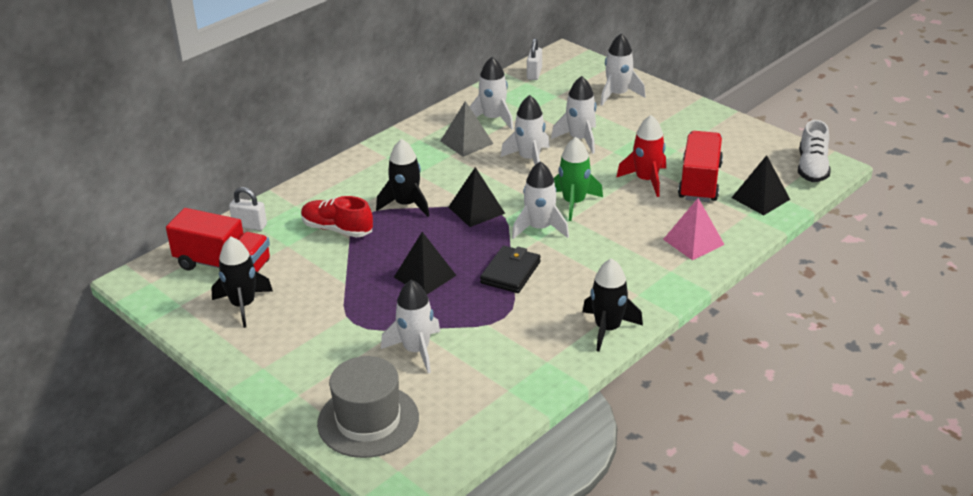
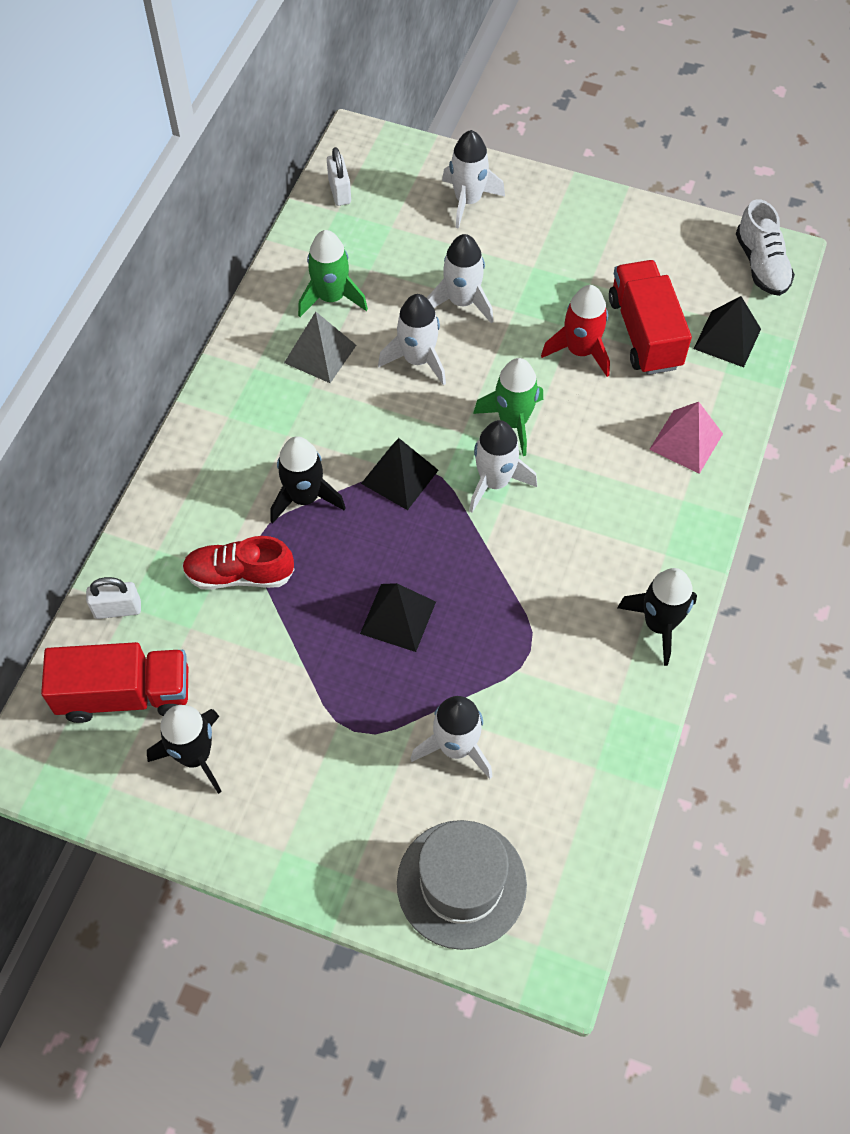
camera: 25 degrees left, 25 degrees up
white rocket [470,57,513,130] -> green rocket [298,230,368,317]
black wallet [480,246,541,293] -> none

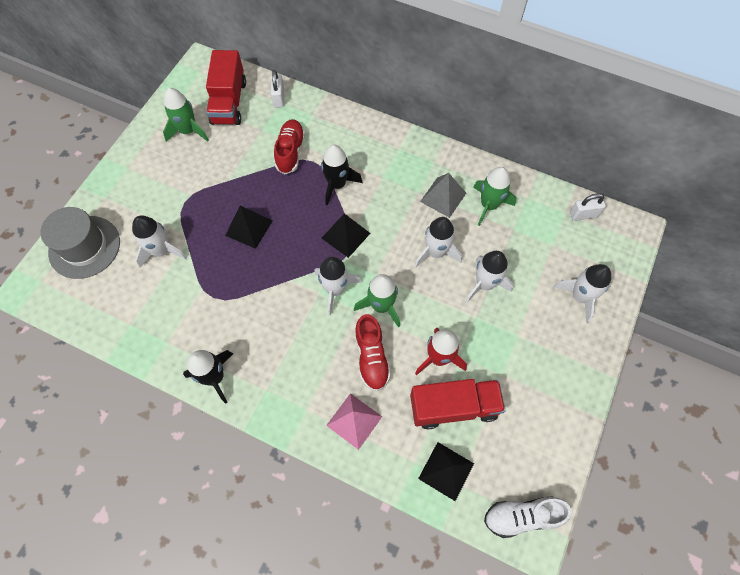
camera: 95 degrees right, 5 degrees up
black rocket [147,705,222,794] -> green rocket [163,88,209,142]
none -> red shoe [355,314,391,391]

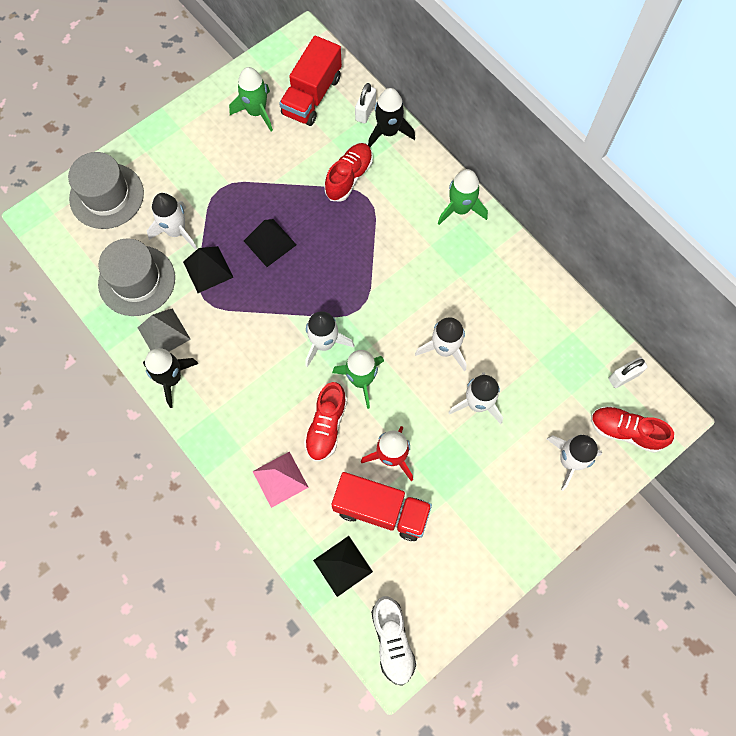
camera: 25 degrees right, 5 degrees up
black rocket [321,145,363,205] -> black rocket moved to [368,88,415,147]
black pyramid [322,213,370,258] -> black pyramid moved to [183,246,234,293]
grey pyramid [420,173,466,218] -> grey pyramid moved to [137,308,191,351]
green rocket [473,167,516,226] -> green rocket moved to [438,169,488,225]
white shoe [484,497,572,538] -> white shoe turned 120 degrees counterclockwise [371,596,416,686]
white padlock [570,193,606,221] -> white padlock turned 45 degrees counterclockwise [608,357,648,388]
none -> grey hat [98,238,175,316]
none -> red shoe [591,406,674,453]

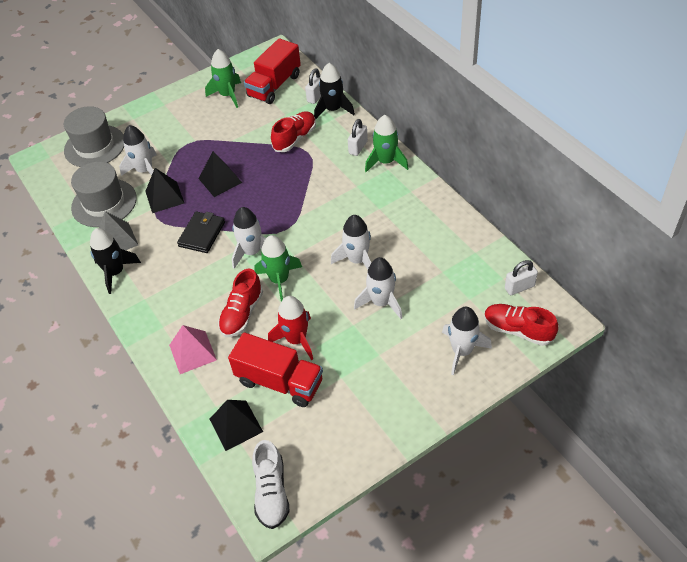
camera: 10 degrees right, 20 degrees down
none -> black wallet [177,211,225,253]
none -> white padlock [348,119,368,156]

